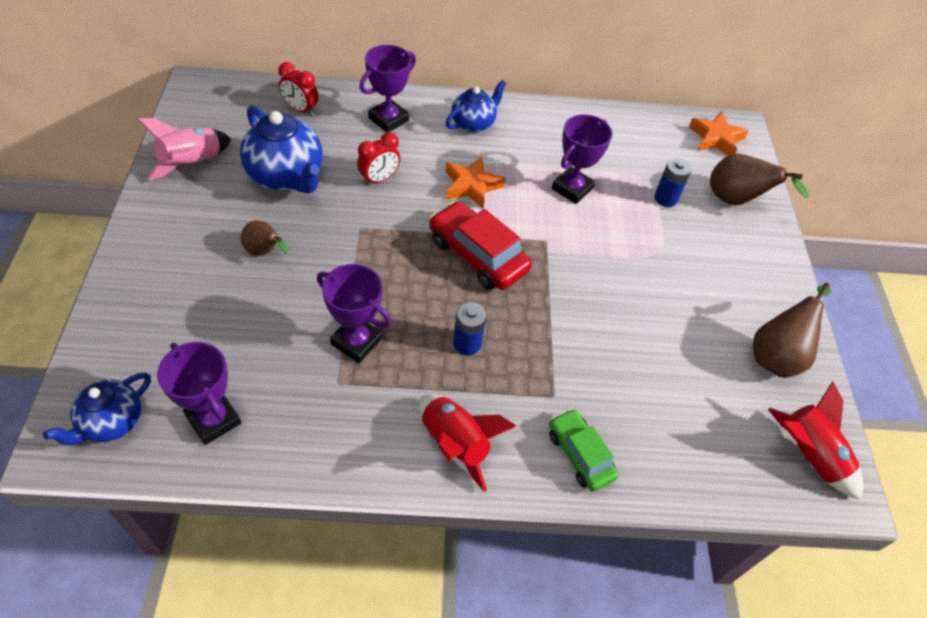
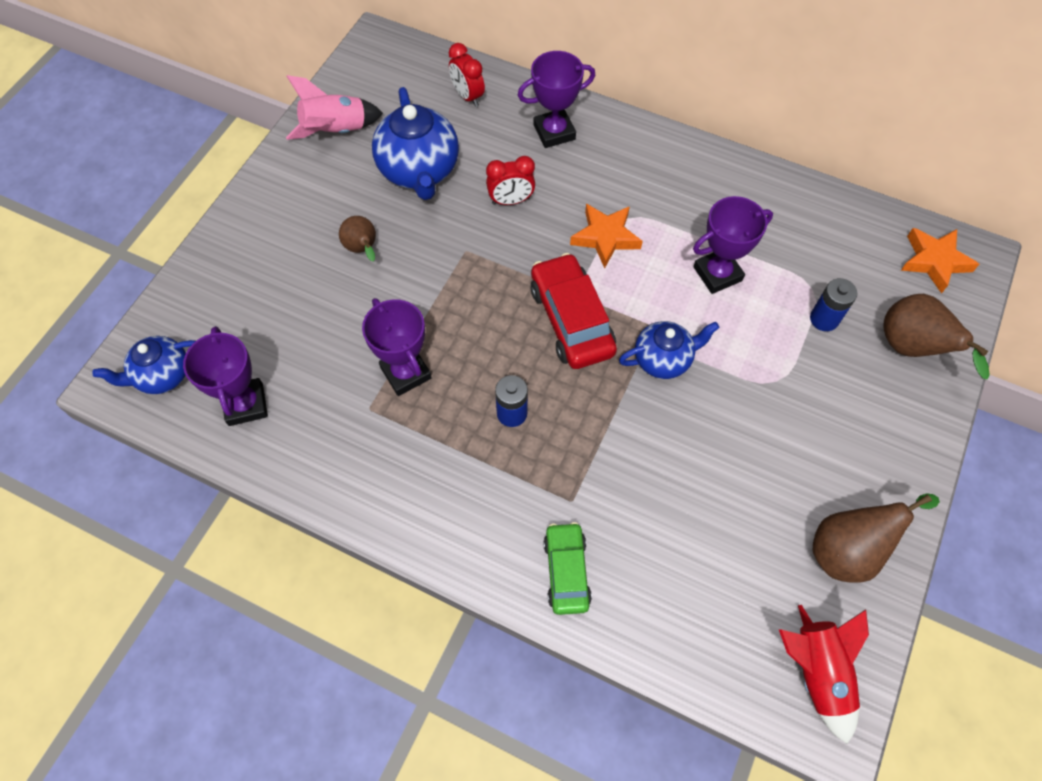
camera: 30 degrees right, 10 degrees up
red rocket [419,394,516,492] -> none
blue teapot [445,80,507,133] -> blue teapot moved to [619,321,719,379]

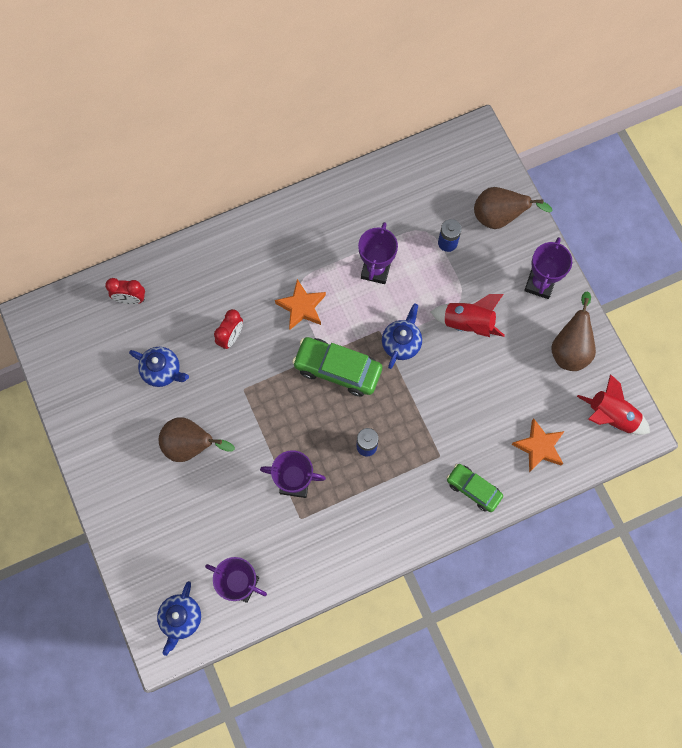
camera: 50 degrees left, 10 degrees up
pink rocket [286,75,383,140] -> none
brown pear [339,216,376,261] -> brown pear [159,417,235,462], size x1.62
blue teapot [372,87,459,200] -> blue teapot [129,347,189,387], size x0.62
purple trophy [518,51,595,148] -> purple trophy moved to [524,237,572,299]
red car [531,253,617,369] -> green car [292,337,382,397]
orange star [901,228,979,294] -> orange star moved to [511,419,565,472]
none -> red rocket [431,294,505,337]

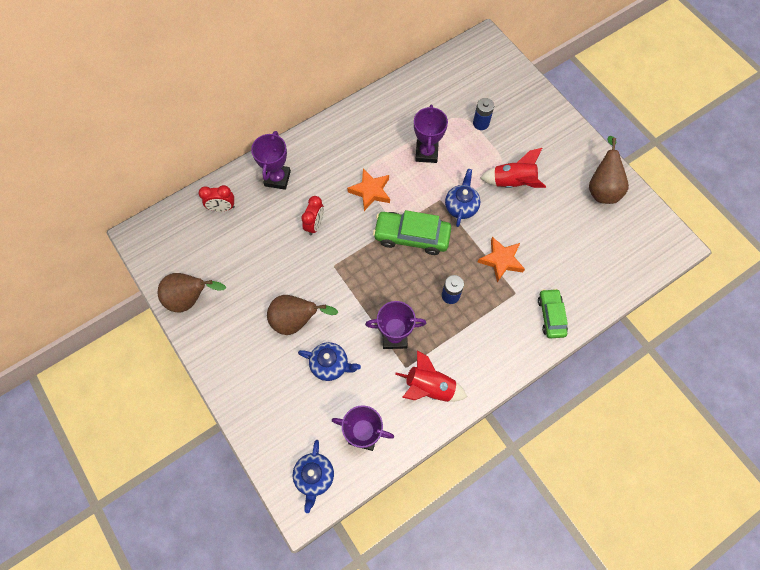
camera: 10 degrees left, 5 degrees down
blue teapot [129,347,189,387] -> blue teapot moved to [298,342,361,381]
green car [447,464,503,512] -> green car turned 60 degrees clockwise [538,289,568,338]
brown pear [474,187,553,229] -> brown pear moved to [157,273,226,313]
orange star [511,419,565,472] -> orange star moved to [478,237,525,282]
purple trophy [524,237,572,299] -> purple trophy moved to [251,131,291,190]
red rocket [577,374,650,435] -> red rocket moved to [395,350,467,402]

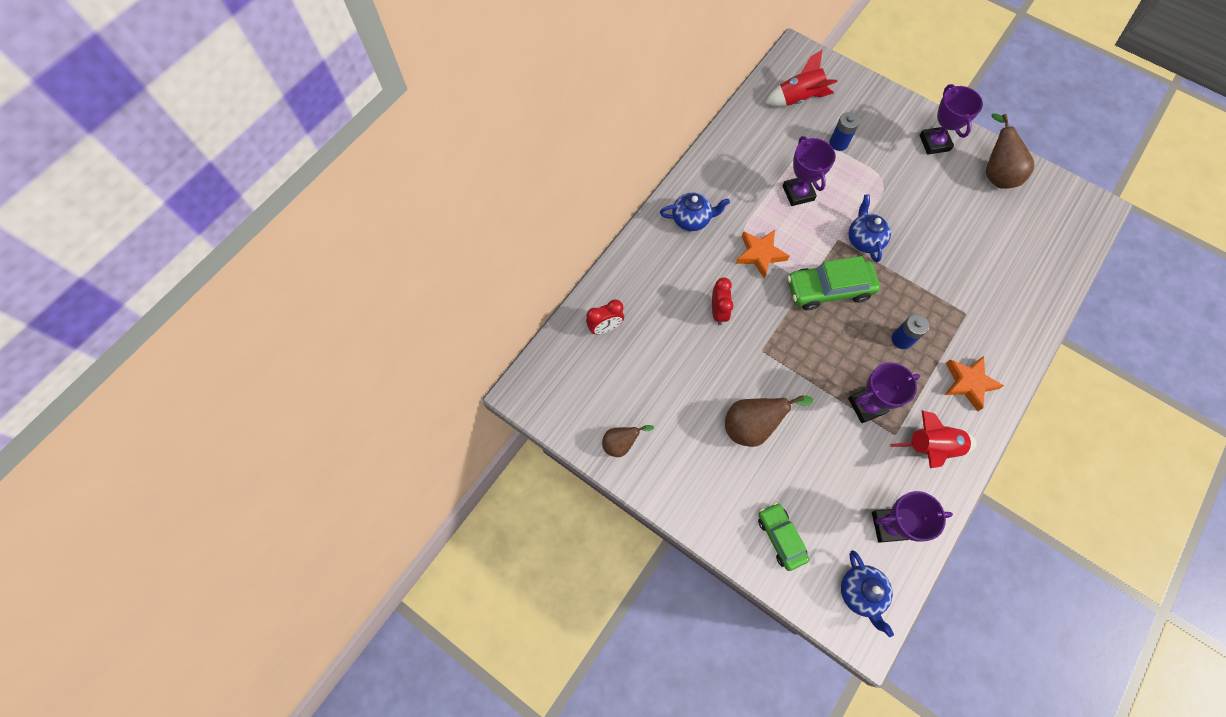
camera: 20 degrees left, 0 degrees up
brown pear [157,273,226,313] -> brown pear [602,425,654,457], size x0.62
purple trophy [251,131,291,190] -> purple trophy moved to [919,84,983,155]
blue teapot [298,342,361,381] -> blue teapot moved to [660,192,730,231]
orange star [478,237,525,282] -> orange star moved to [945,356,1004,412]
red rocket [480,148,546,188] -> red rocket moved to [765,49,838,107]
green car [538,289,568,338] -> green car moved to [758,502,809,571]

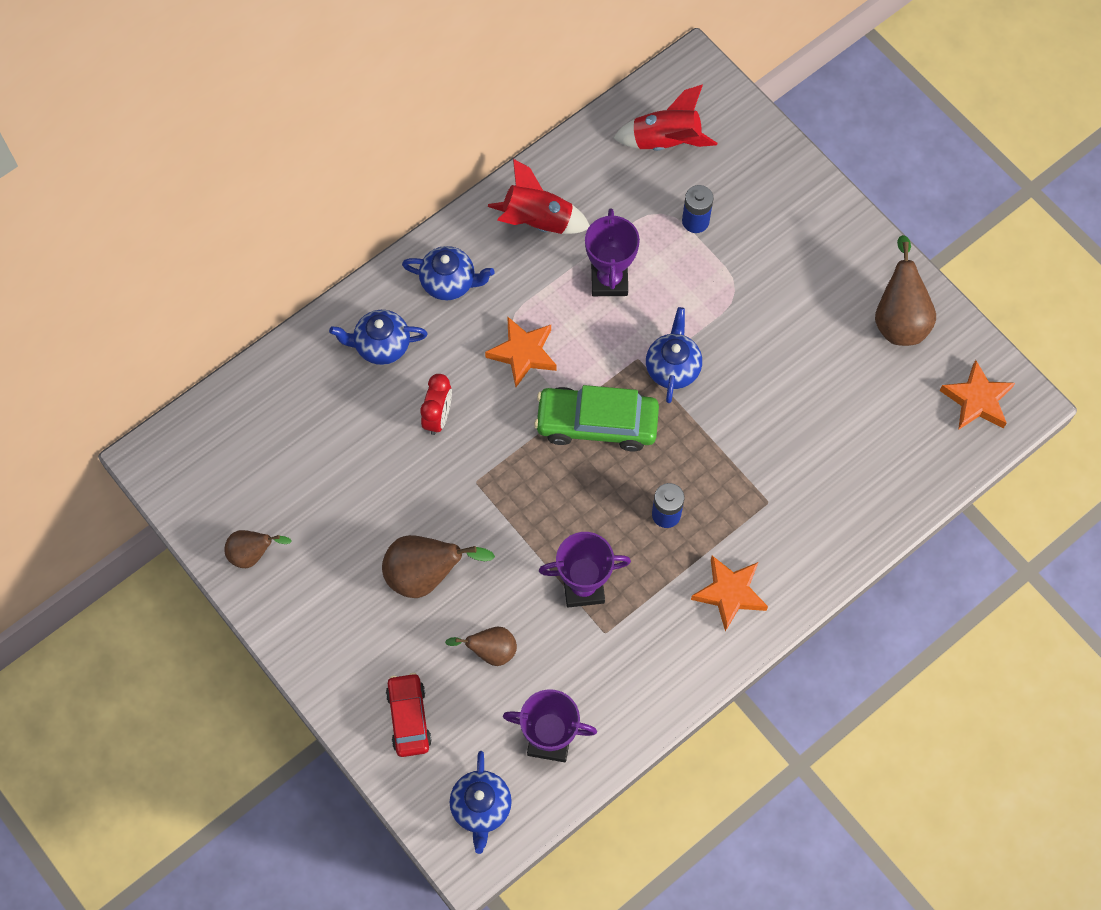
camera: 15 degrees right, 0 degrees up
red clock [586,300,624,334] -> none
green car [758,502,809,571] -> red car [386,673,432,757]
red rocket [890,411,977,468] -> red rocket moved to [488,159,590,234]
purple trophy [919,84,983,155] -> none
none -> blue teapot [329,310,428,365]
none -> brown pear [445,627,517,666]
none -> orange star [940,360,1015,430]

